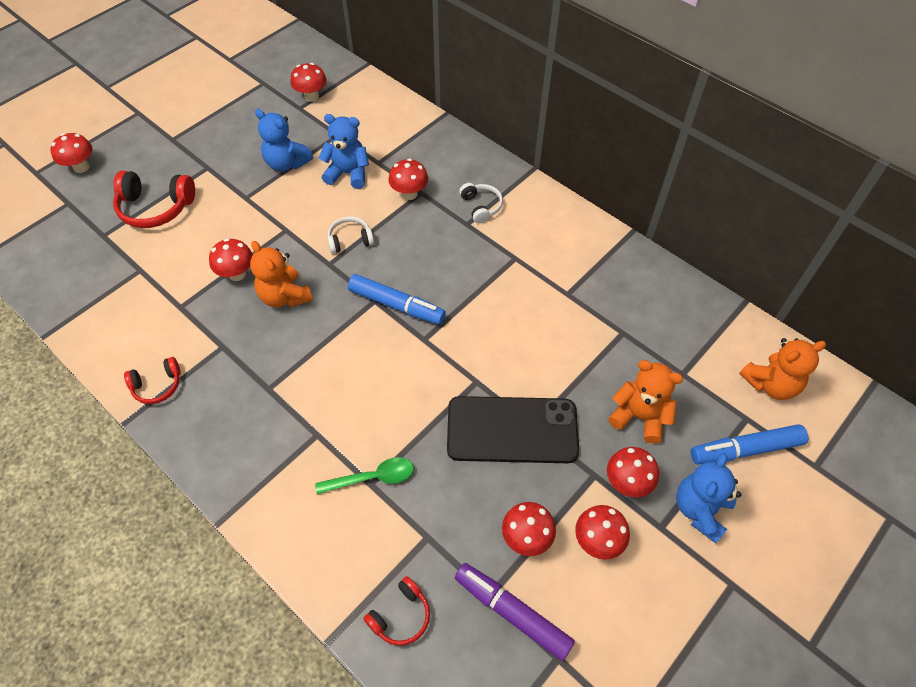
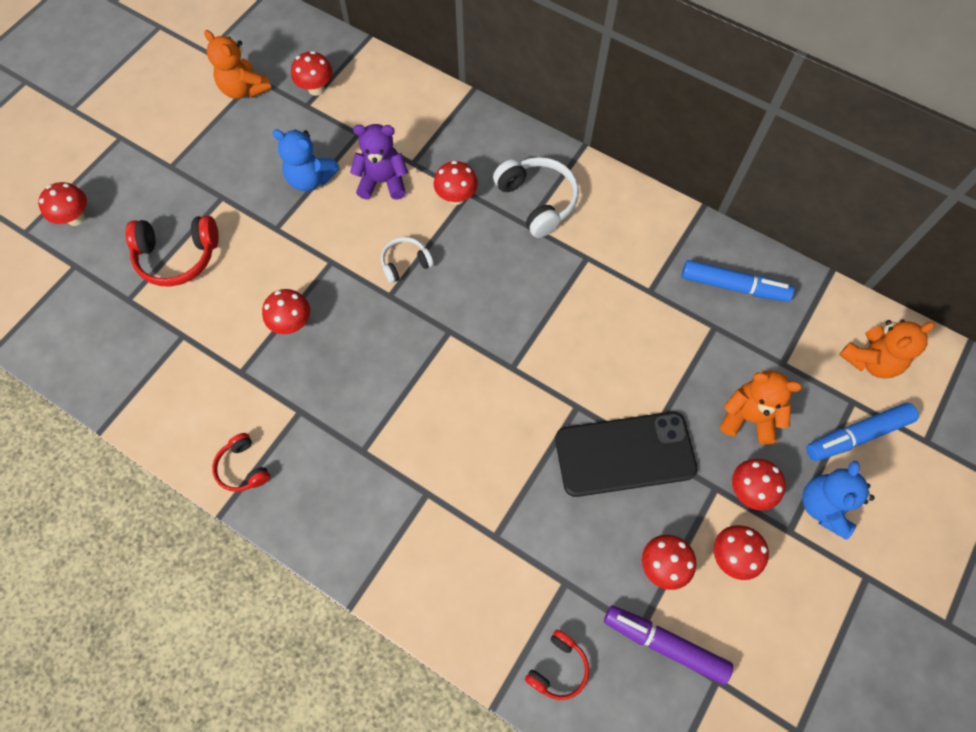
camera: 10 degrees left, 10 degrees up
red headphones [124,357,181,404] -> red headphones turned 90 degrees clockwise [212,433,270,492]
orange teddy bear [250,241,313,308] -> orange teddy bear moved to [204,30,272,99]
green spoon [315,457,414,494] -> none
blue teddy bear [319,114,369,189] -> purple teddy bear [350,124,408,200]
blue marker [348,274,446,325] -> blue marker moved to [682,260,794,302]
white headphones [459,183,503,223] -> white headphones [493,157,579,238], size x1.71

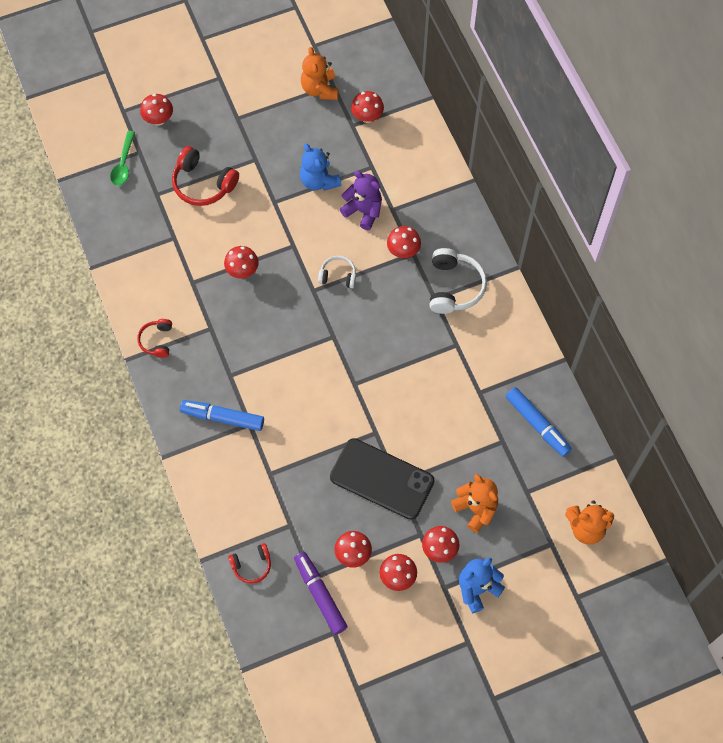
camera: 35 degrees right, 0 degrees up
blue marker [806,403,919,461] -> blue marker moved to [180,400,264,431]
none -> green spoon [110,131,135,186]

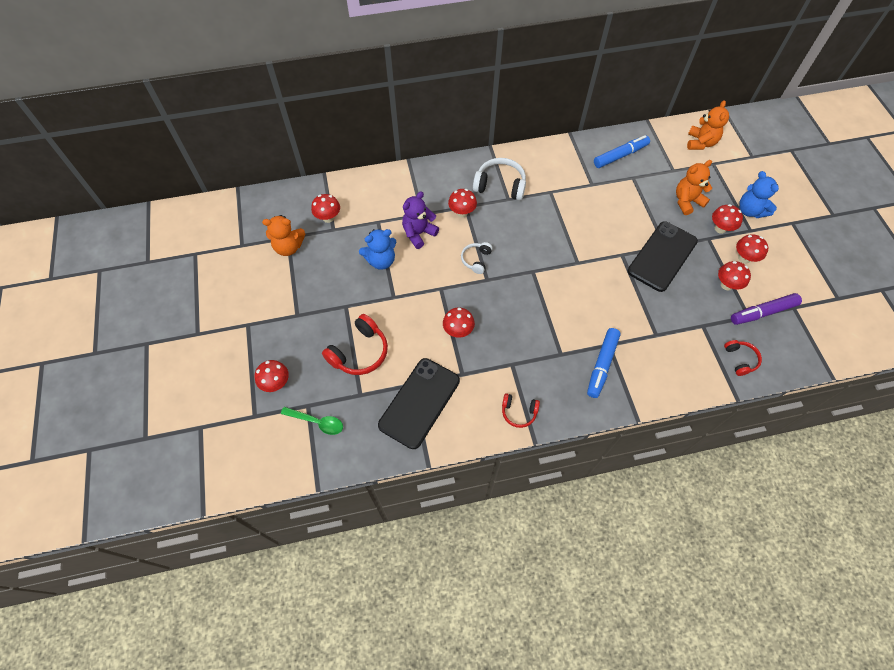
camera: 80 degrees left, 5 degrees down
none -> black phone [378,358,460,449]

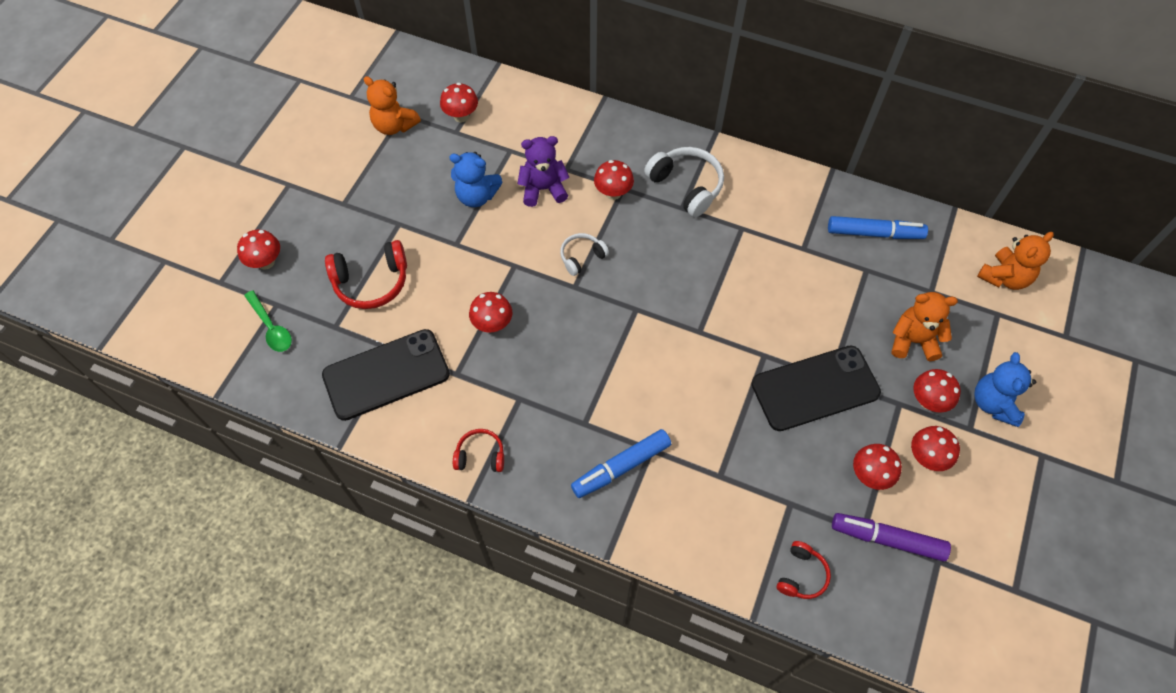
camera: 35 degrees right, 0 degrees up
red headphones [502,393,540,428] -> red headphones turned 135 degrees clockwise [453,429,504,472]

